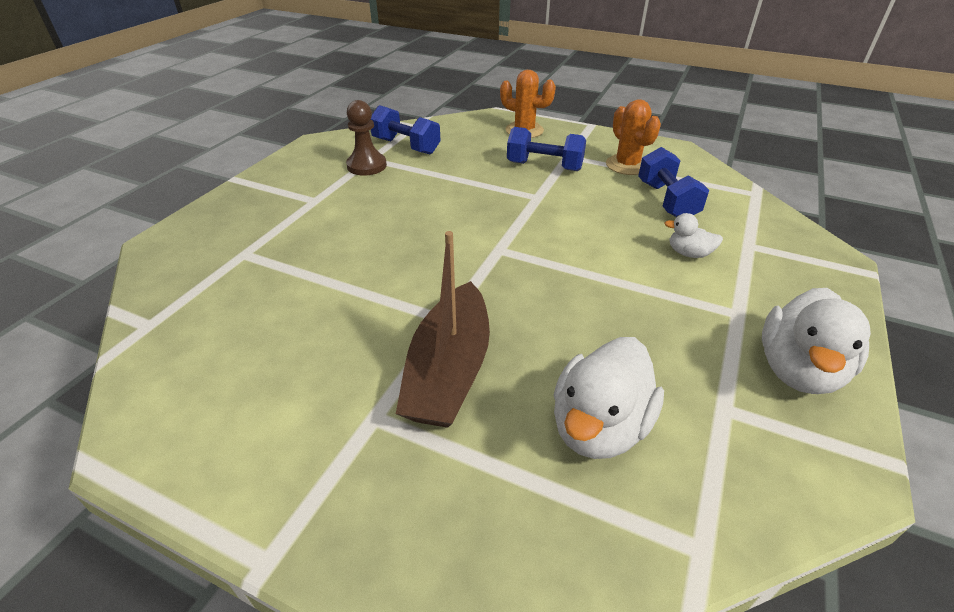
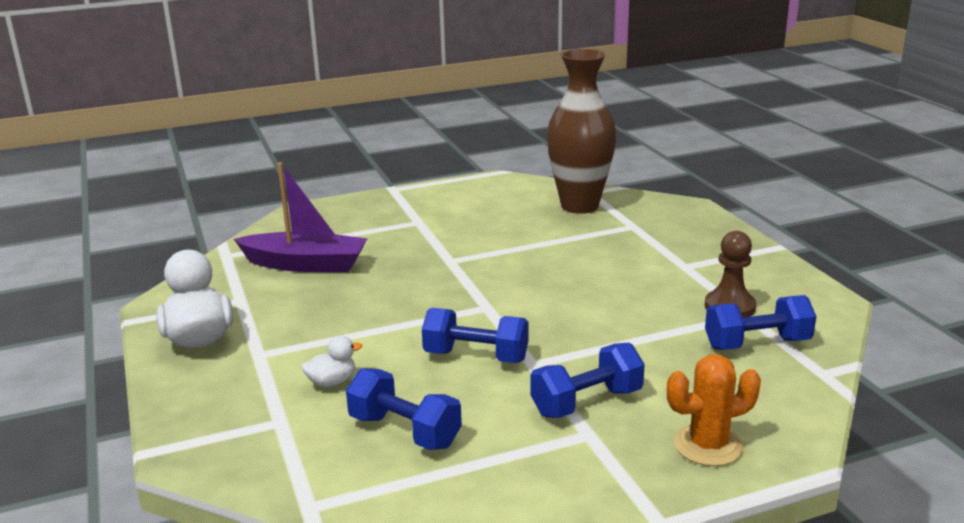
camera: 135 degrees right, 15 degrees down
brown boat [396,231,490,428] -> none
white duck [554,337,664,459] -> purple boat [234,162,367,272]
orange cactus [606,99,661,175] -> none
none -> blue dumbbell [422,308,529,363]
none -> brown vase [547,49,617,214]

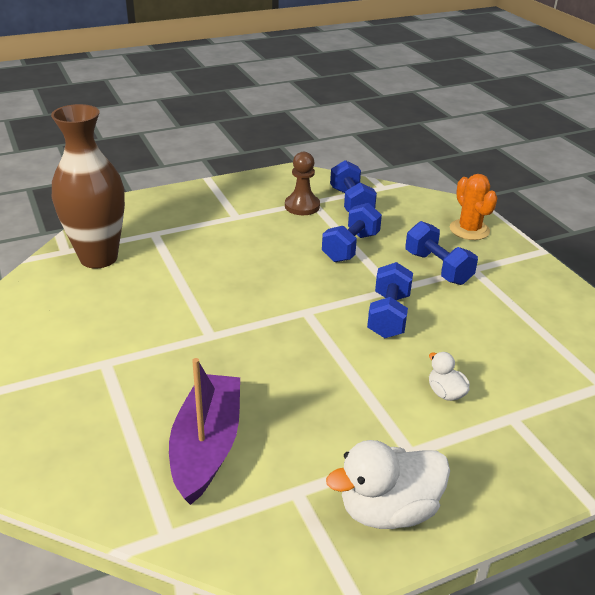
camera: 95 degrees left, 10 degrees up
blue dumbbell [346,368,462,450] -> blue dumbbell moved to [322,203,382,262]

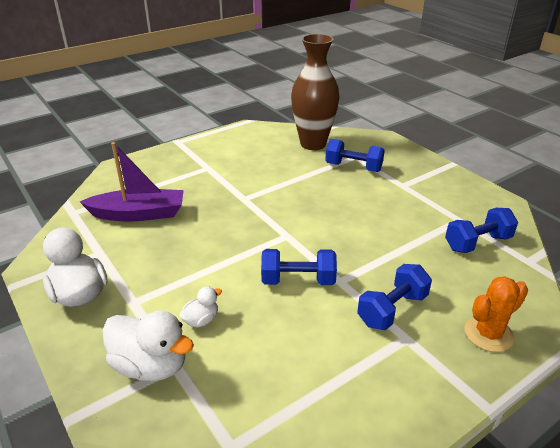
camera: 80 degrees right, 0 degrees up
brown pawn [285,152,320,215] -> none
blue dumbbell [322,203,382,262] -> blue dumbbell moved to [325,139,385,172]
none -> white duck [102,311,194,381]

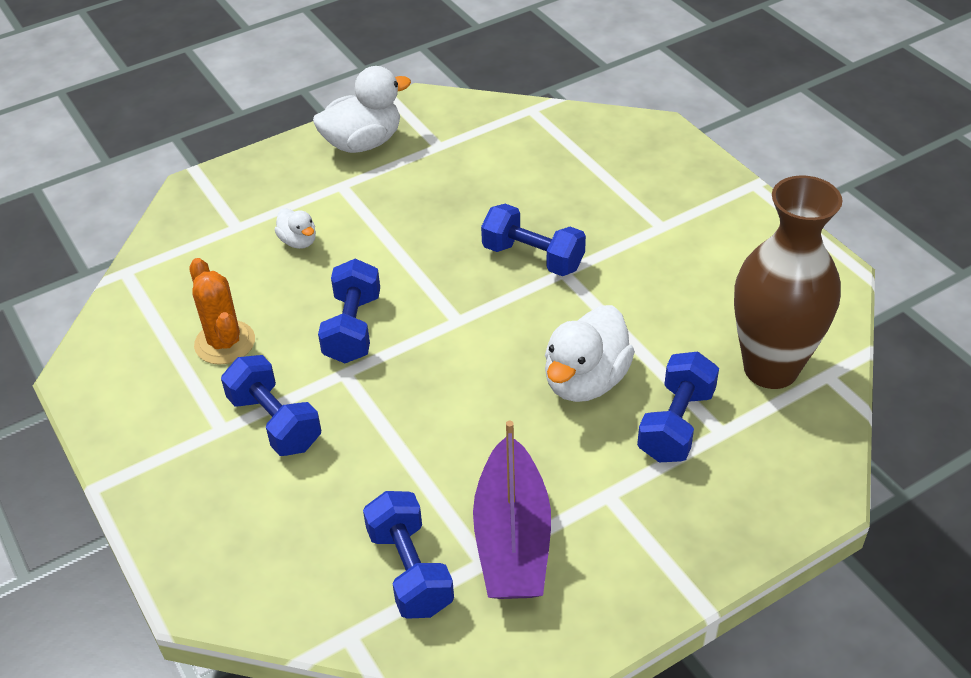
camera: 95 degrees right, 10 degrees up
purple boat [80,142,184,221] -> purple boat moved to [473,421,551,599]
white duck [102,311,194,381] -> white duck moved to [545,305,635,402]
orange cactus [464,276,528,352] -> orange cactus moved to [190,258,255,365]
none -> blue dumbbell [481,204,586,276]

